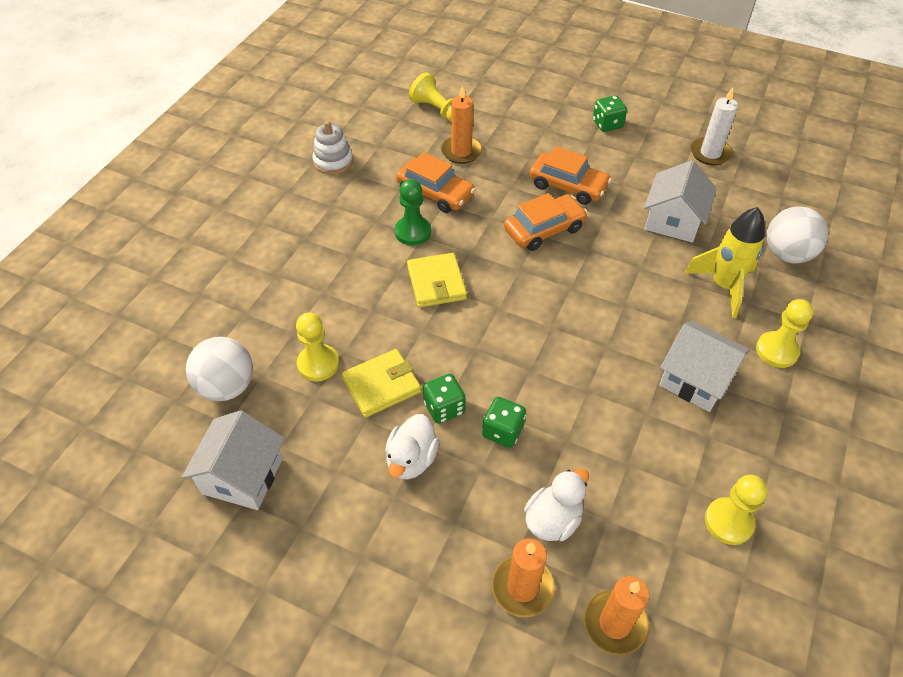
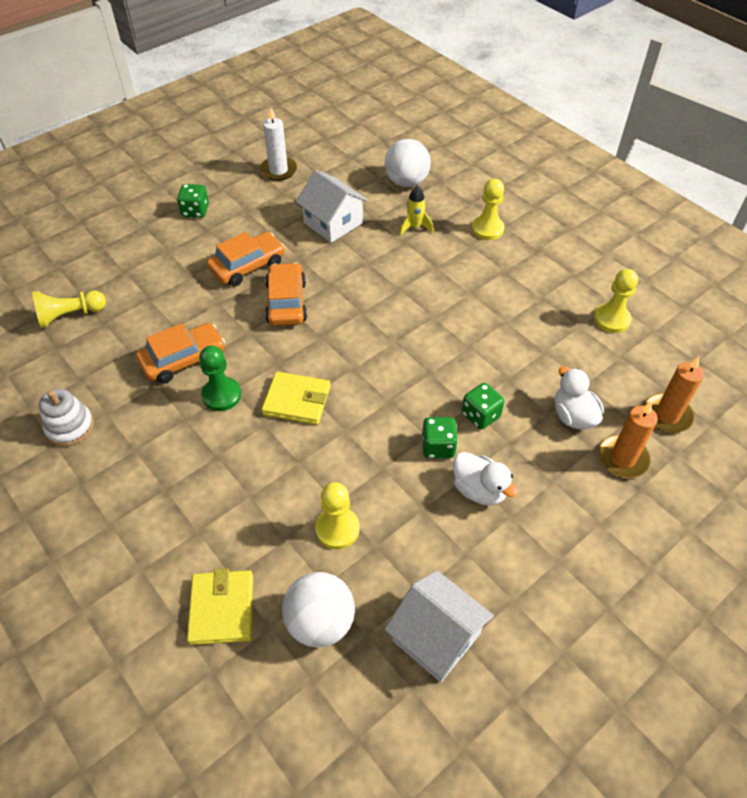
camera: 65 degrees left, 0 degrees up
yellow wallet [342,349,421,418] -> yellow wallet moved to [187,568,253,645]
orange candle [441,85,482,164] -> none
white house [659,321,750,412] -> none
yellow rocket [685,207,765,318] -> yellow rocket [400,185,433,235], size x0.57

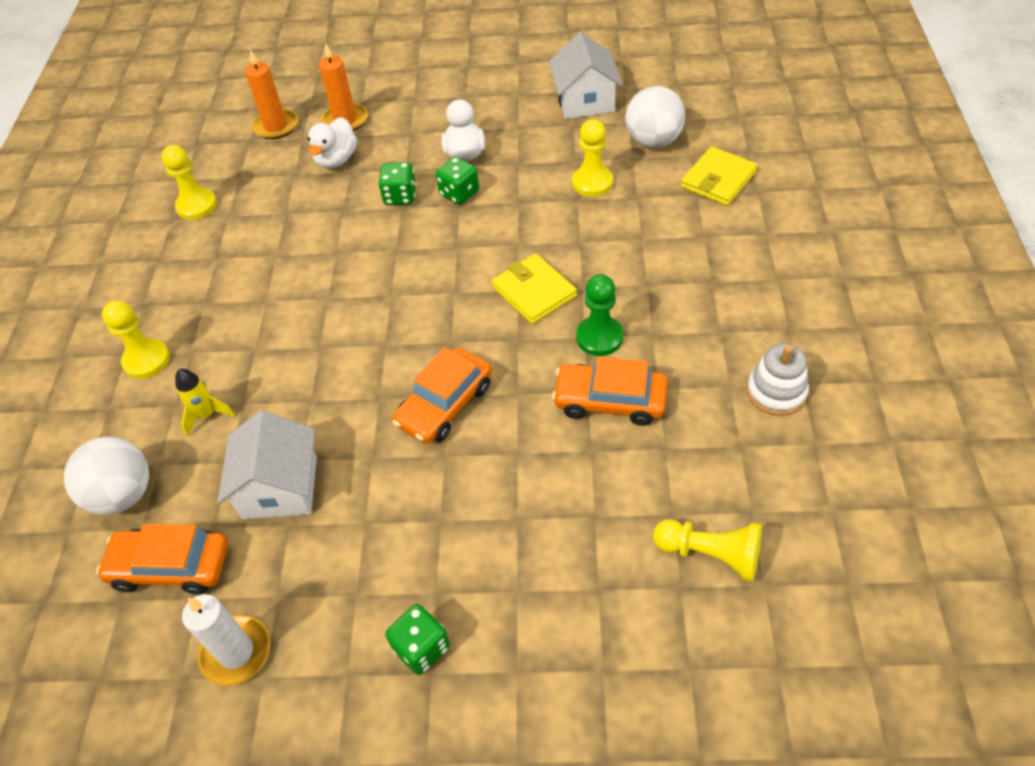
camera: 135 degrees left, 0 degrees up
orange car [207,232,285,286] -> orange car moved to [96,524,228,595]

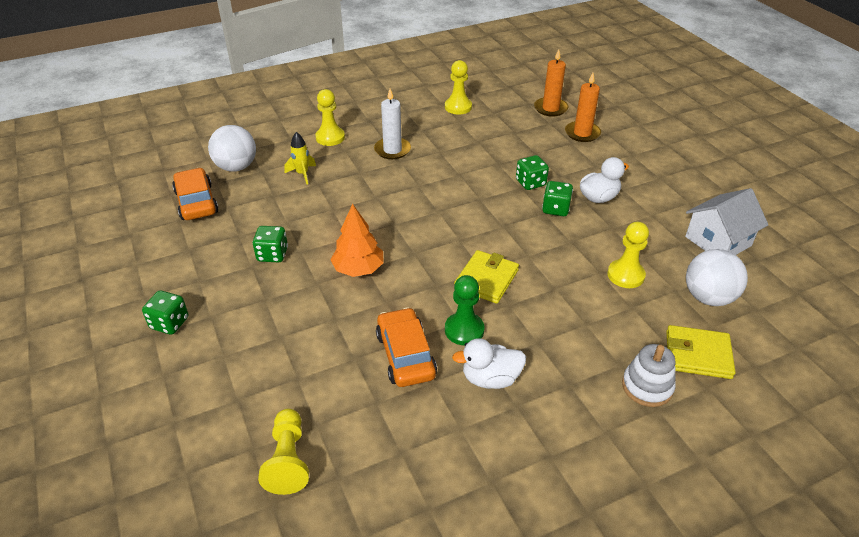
camera: 60 degrees right, 10 degrees down
white candle [182,594,270,686] -> white candle moved to [374,89,411,159]
white house [218,410,317,519] -> none
white duck [308,117,357,168] -> white duck moved to [452,338,526,389]
orange car [392,347,492,444] -> orange tree [330,204,384,277]
white stacking toy [747,343,809,416] -> white stacking toy moved to [622,344,676,407]
none -> green dice [252,226,288,262]

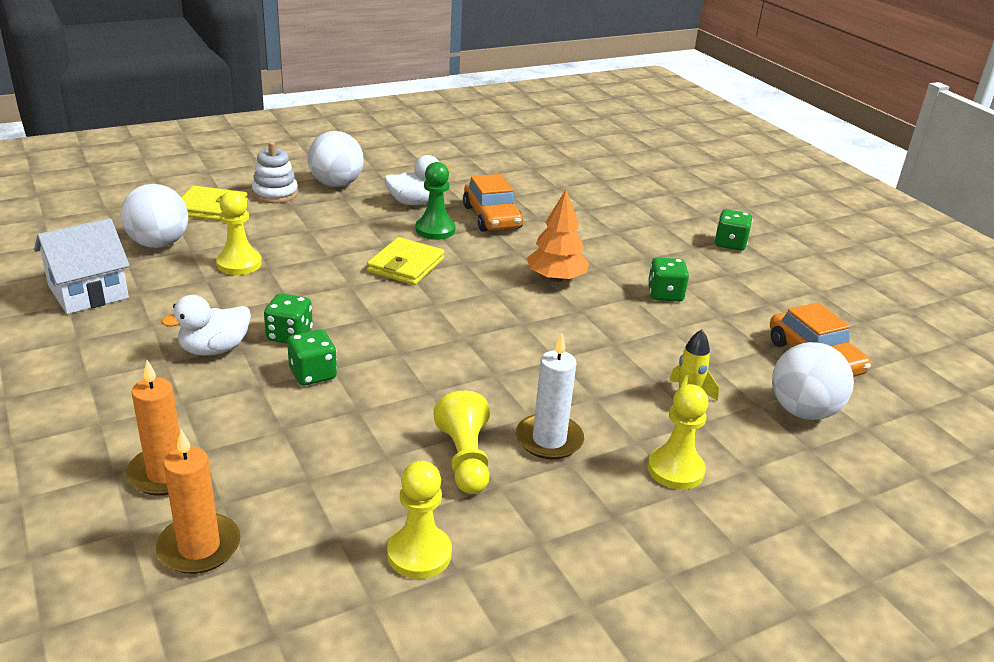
camera: 175 degrees right, 10 degrees down
yellow pawn [258,409,309,495] -> yellow pawn moved to [433,391,490,494]
none -> white ball [308,131,364,187]

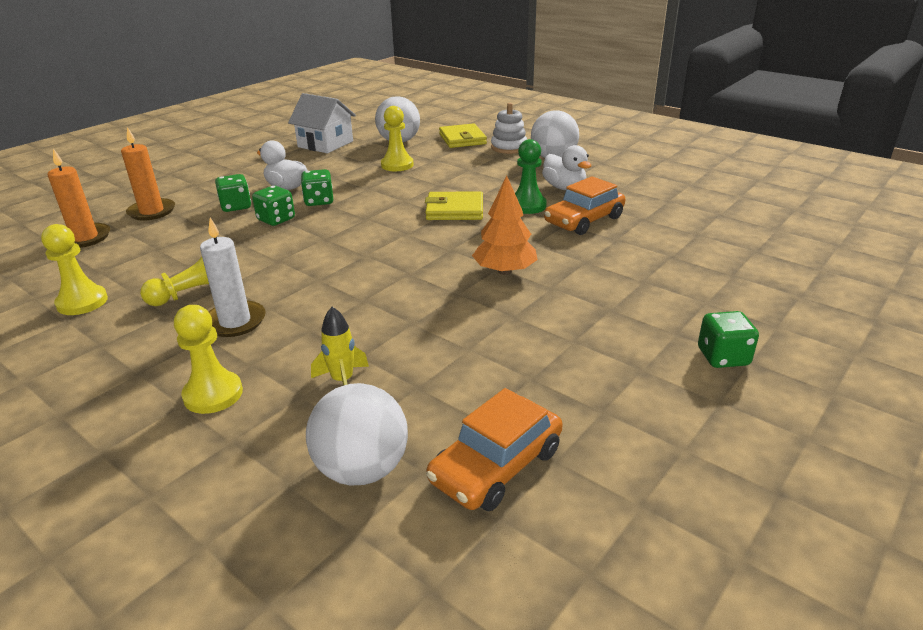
camera: 70 degrees right, 0 degrees up
green dice [648,257,689,302] -> green dice moved to [215,174,251,212]

